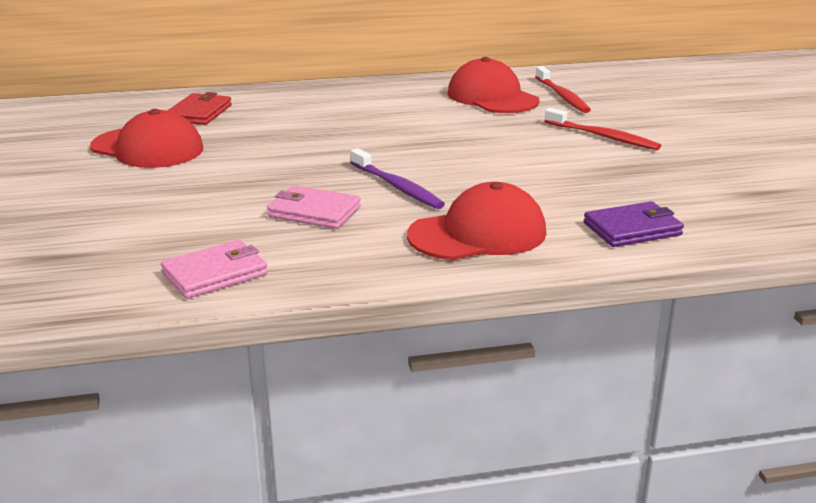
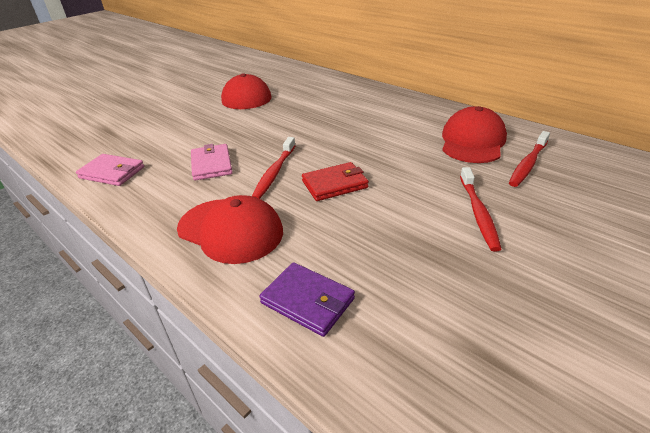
camera: 55 degrees right, 10 degrees up
red wallet [167,92,232,125] -> red wallet moved to [302,162,369,201]
purple toothbrush [350,148,445,209] -> red toothbrush [252,137,296,199]

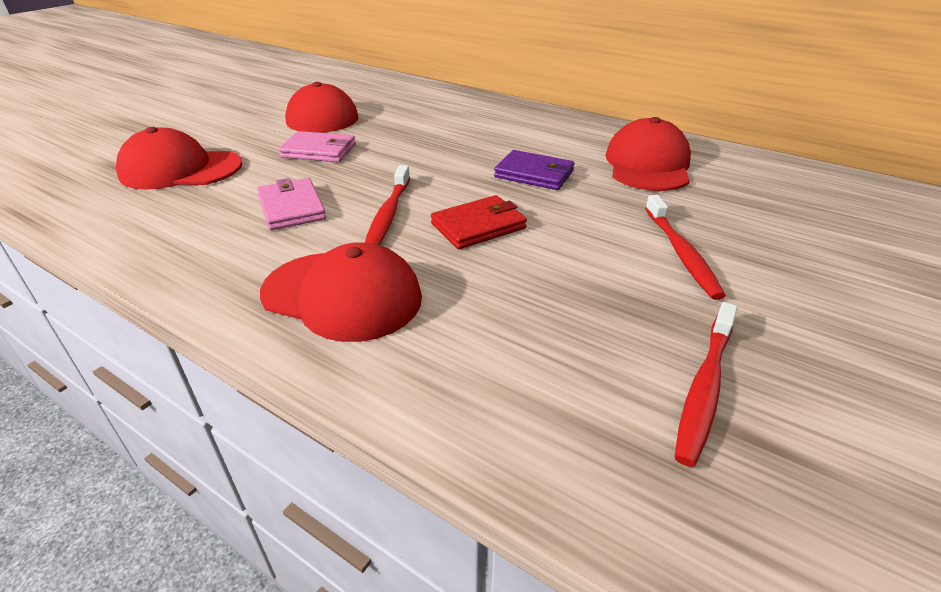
camera: 10 degrees left, 0 degrees up
pink wallet [76,154,144,186] -> pink wallet moved to [278,131,356,162]
purple wallet [259,262,355,337] -> purple wallet moved to [494,150,575,190]
red toothbrush [509,131,550,187] -> red toothbrush moved to [675,302,737,467]
none -> red cap [116,127,242,190]

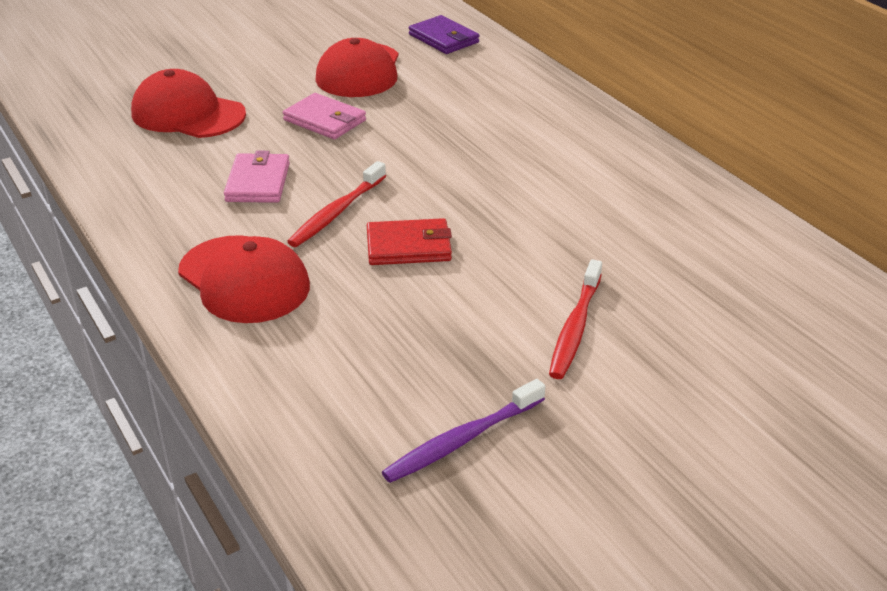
camera: 25 degrees right, 0 degrees up
purple wallet [494,150,575,190] -> purple wallet moved to [409,15,479,54]
red cap [605,117,691,191] -> none
red toothbrush [675,302,737,467] -> purple toothbrush [382,379,545,483]

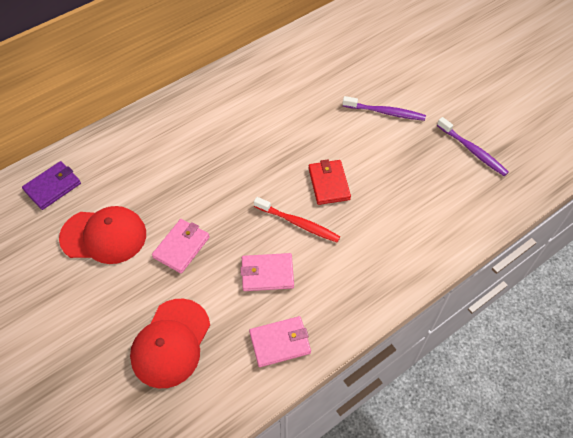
camera: 95 degrees left, 20 degrees up
red cap [178,235,310,323] -> none
red toothbrush [549,259,602,379] -> purple toothbrush [343,96,426,121]
none -> pink wallet [249,316,311,367]

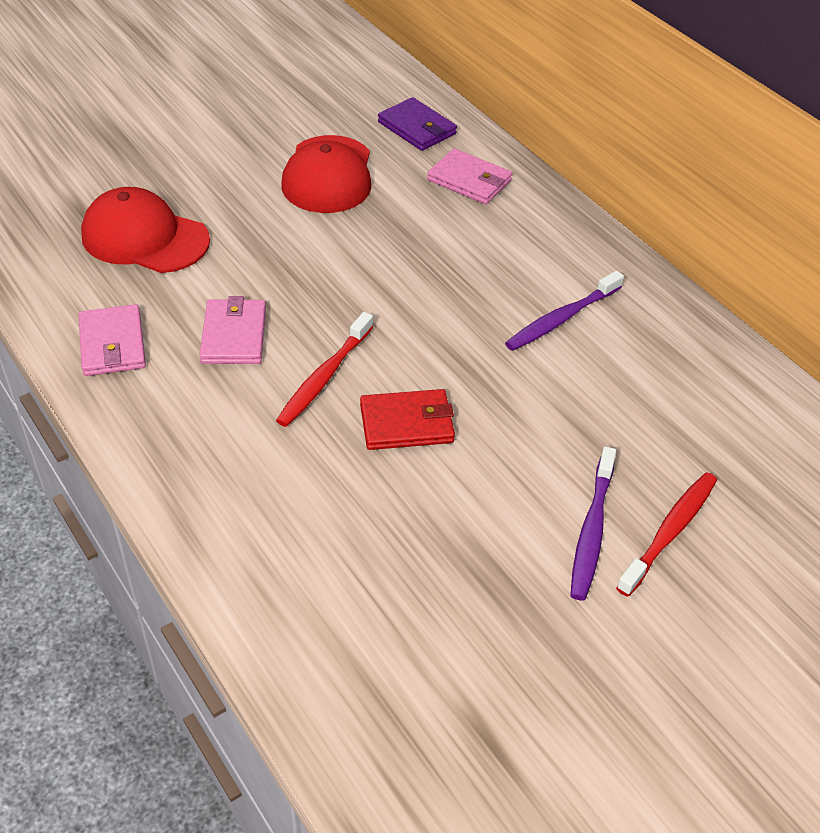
camera: 90 degrees right, 10 degrees down
pink wallet [152,219,210,274] -> pink wallet moved to [427,148,512,204]
purple toothbrush [437,117,509,176] -> purple toothbrush moved to [505,271,624,351]
none -> red toothbrush [616,472,717,597]

